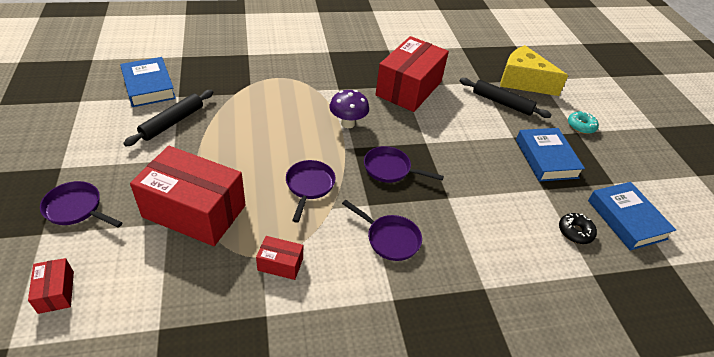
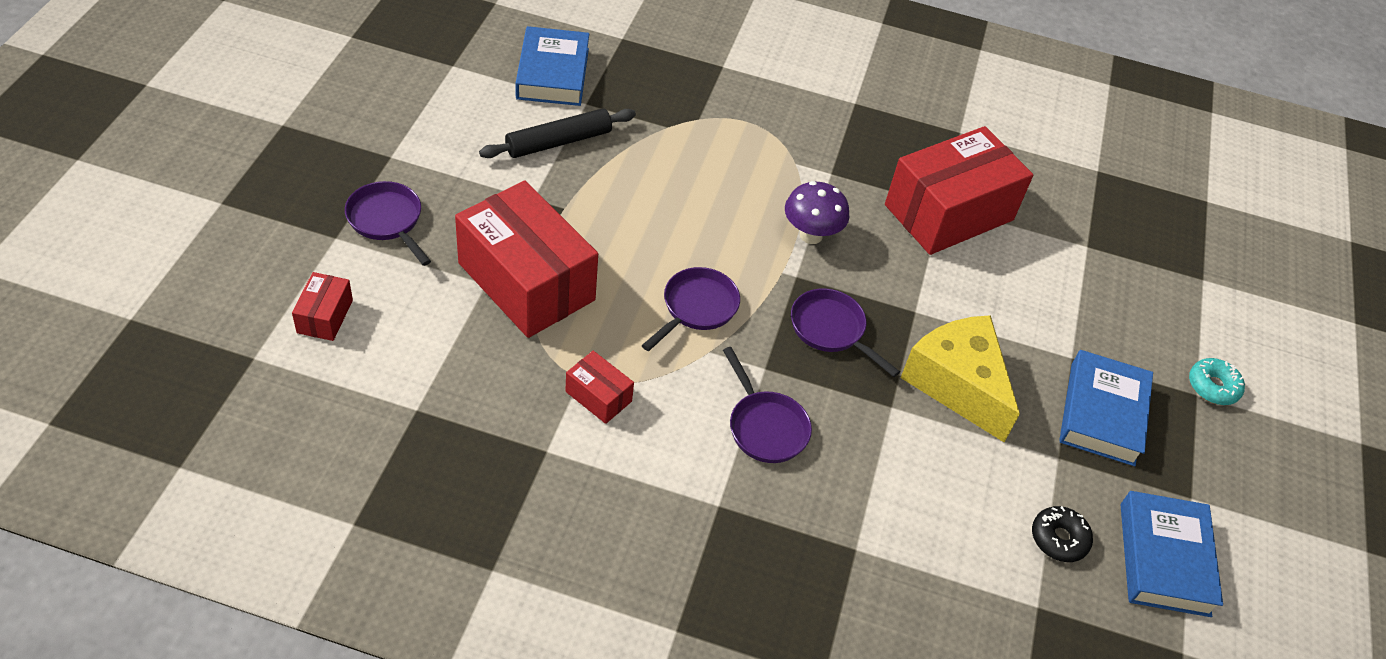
camera: 25 degrees right, 5 degrees up
black rolling pin [460,78,552,118] -> none
yellow cheese [500,45,568,96] -> yellow cheese moved to [901,315,1020,442]

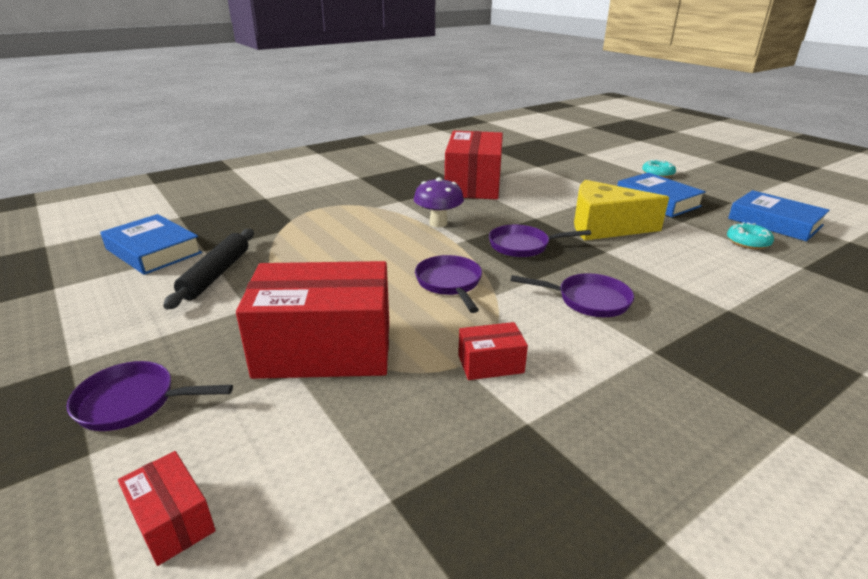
camera: 45 degrees left, 20 degrees down
black donut [1032,506,1093,562] -> turquoise donut [727,222,774,249]

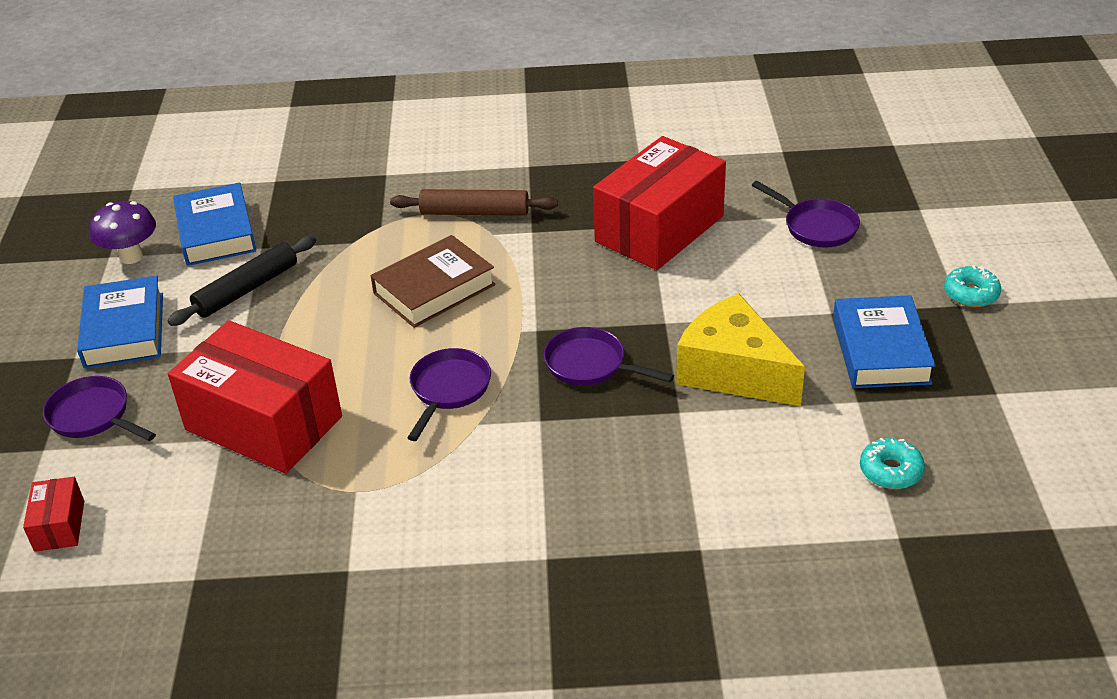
camera: 35 degrees right, 10 degrees up
purple mushroom [414,177,464,227] -> purple mushroom moved to [90,201,156,264]
red box [458,322,528,380] -> none
purple pan [511,273,634,317] -> purple pan moved to [752,181,860,248]
blue book [728,190,830,241] -> blue book moved to [77,276,163,369]
none -> brown book [371,235,496,328]
none -> brown rolling pin [390,189,558,216]

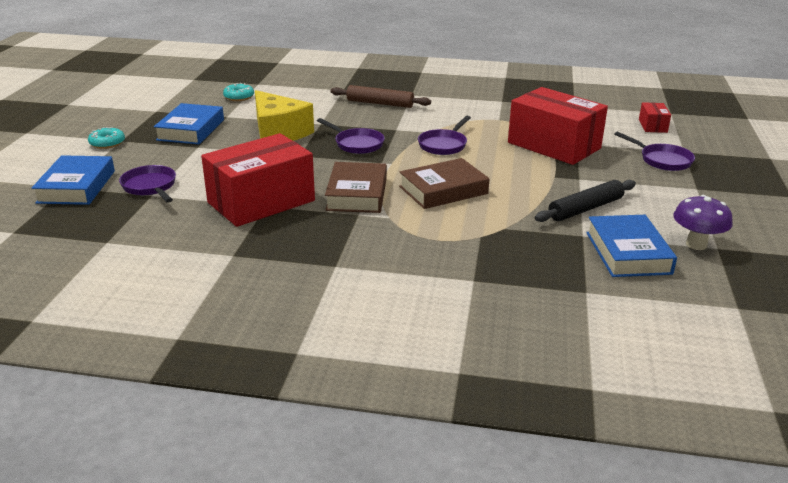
camera: 170 degrees left, 10 degrees down
blue book [77,276,163,369] -> blue book moved to [32,155,115,205]
brown rolling pin [390,189,558,216] -> brown rolling pin moved to [331,85,431,108]
none -> brown book [325,162,387,213]

